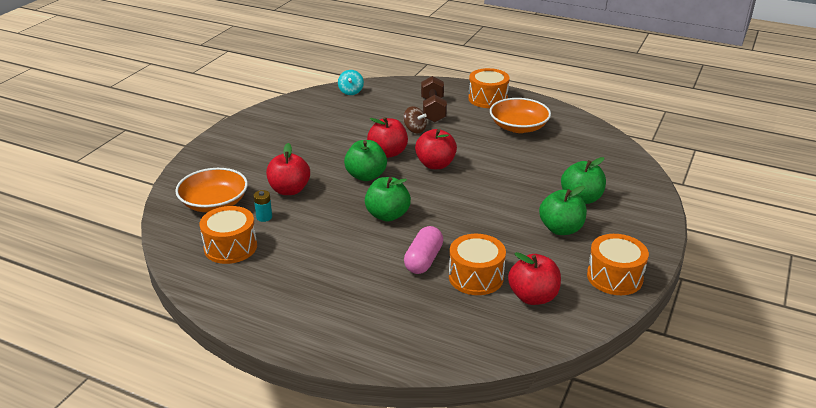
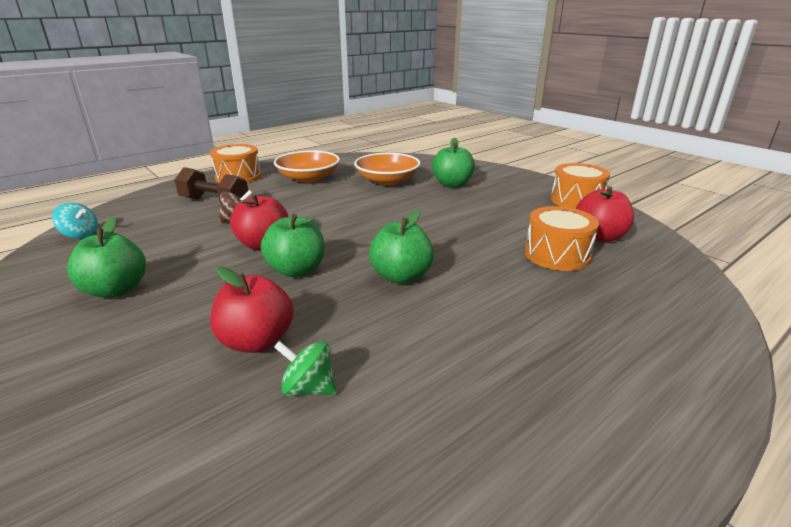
camera: 65 degrees left, 5 degrees down
orange bowl [175,168,248,212] -> orange bowl moved to [354,153,421,185]
orange drum [199,206,257,264] -> none
turquoise battery [254,190,272,222] -> green spinning top [274,341,337,396]
pink capsule [404,226,443,274] -> none
red apple [415,129,457,169] -> none
green apple [539,186,587,235] -> green apple moved to [67,218,146,298]

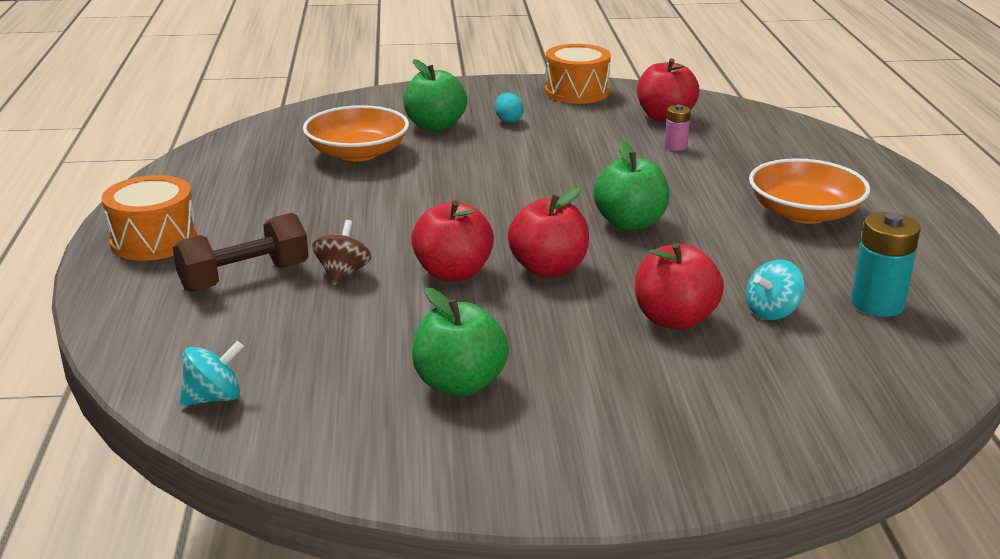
camera: 55 degrees left, 0 degrees up
green apple [261,214,325,277] -> red apple [508,187,589,278]
orange bowl [274,150,340,183] -> orange bowl moved to [749,158,870,224]
green spinning top [274,341,337,396] -> turquoise spinning top [746,260,805,320]
orange drum [525,206,599,271] -> pink battery [665,105,691,151]
none -> turquoise egg [495,93,524,123]
none -> turquoise battery [851,212,921,317]

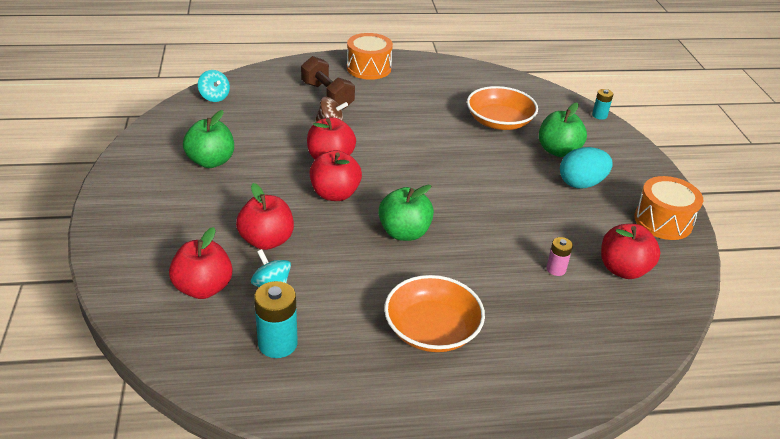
camera: 85 degrees right, 10 degrees up
turquoise egg [495,93,524,123] -> turquoise egg [560,147,613,188], size x1.80
none -> red apple [169,227,233,299]
none -> turquoise battery [592,89,613,120]

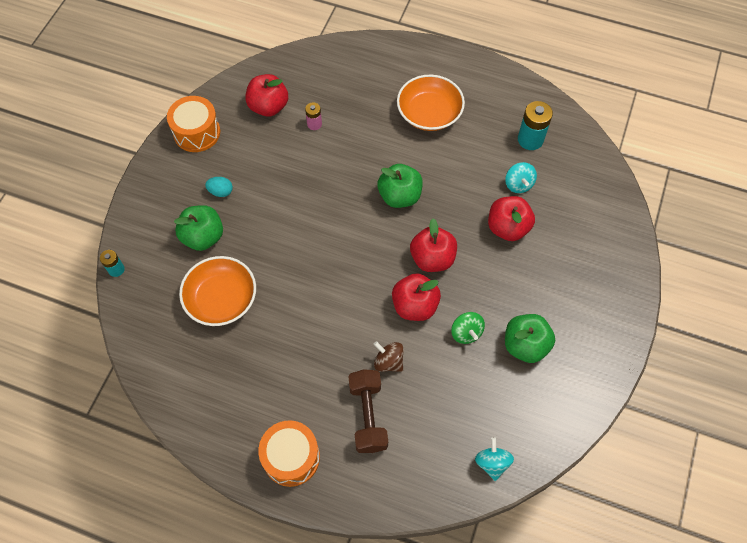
camera: 150 degrees left, 25 degrees up
red apple [169,227,233,299] -> none
turquoise egg [560,147,613,188] -> turquoise egg [205,177,233,197], size x0.56
none -> green spinning top [451,312,485,344]

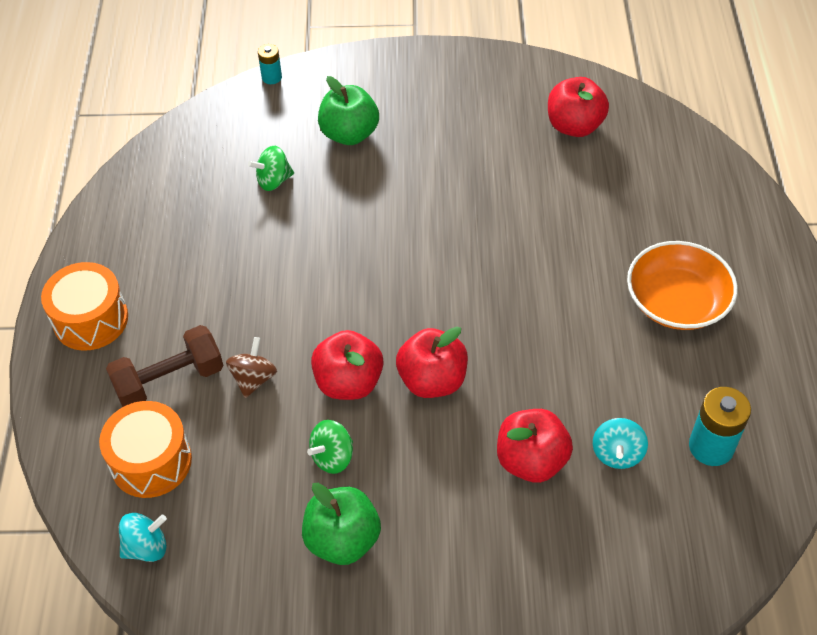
camera: 70 degrees right, 10 degrees down
orange drum [167,96,220,152] -> orange drum moved to [99,401,192,498]
orange bowl [179,256,256,326] -> green spinning top [248,146,294,191]
turquoise egg [205,177,233,197] -> none
pink battery [305,103,322,130] -> none
green apple [377,164,423,208] -> none
turquoise spinning top [505,162,537,193] -> turquoise spinning top turned 45 degrees counterclockwise [593,418,648,469]

